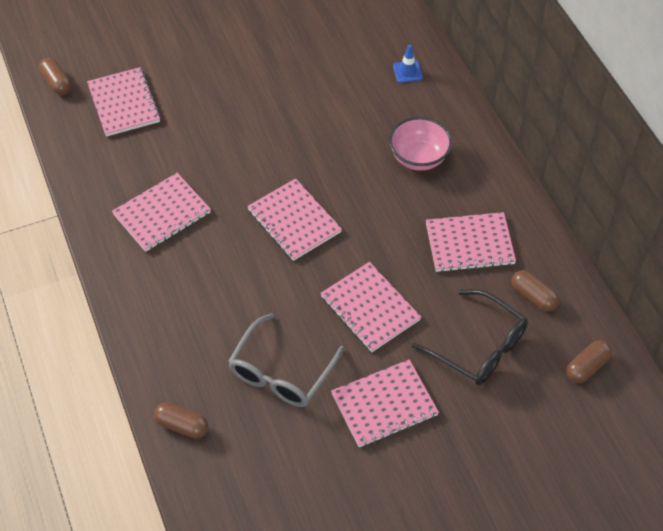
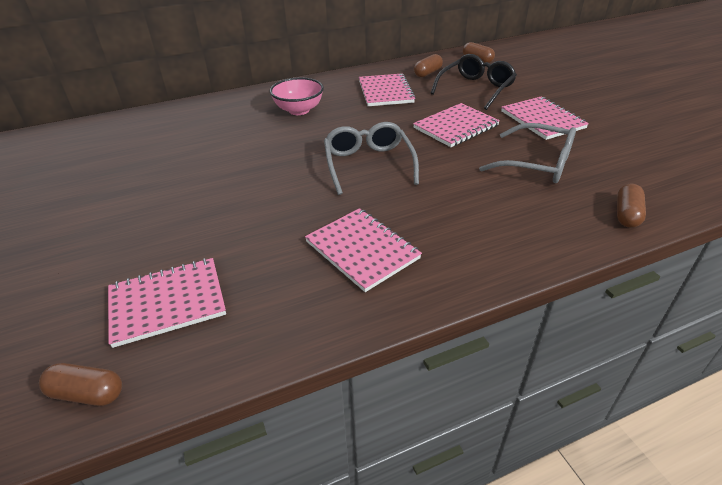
camera: 90 degrees left, 15 degrees down
brown capsule [39,58,72,95] -> brown capsule turned 45 degrees clockwise [39,363,122,406]
pink notebook [247,178,342,261] -> grey glasses [324,122,419,195]
blue traffic cone [393,45,423,83] -> none

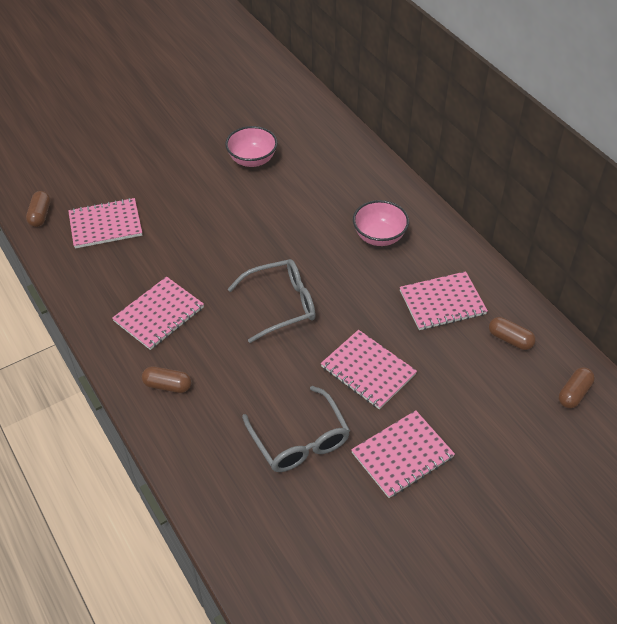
camera: 80 degrees right, 10 degrees up
pink notebook [108,258,226,348] -> pink notebook turned 75 degrees counterclockwise [68,198,142,248]
black glasses [430,54,517,110] -> none
grey glasses [479,123,576,183] -> grey glasses turned 45 degrees counterclockwise [242,386,350,472]
brown capsule [617,184,646,228] -> brown capsule moved to [142,366,192,393]
none -> pink bowl [225,126,278,167]

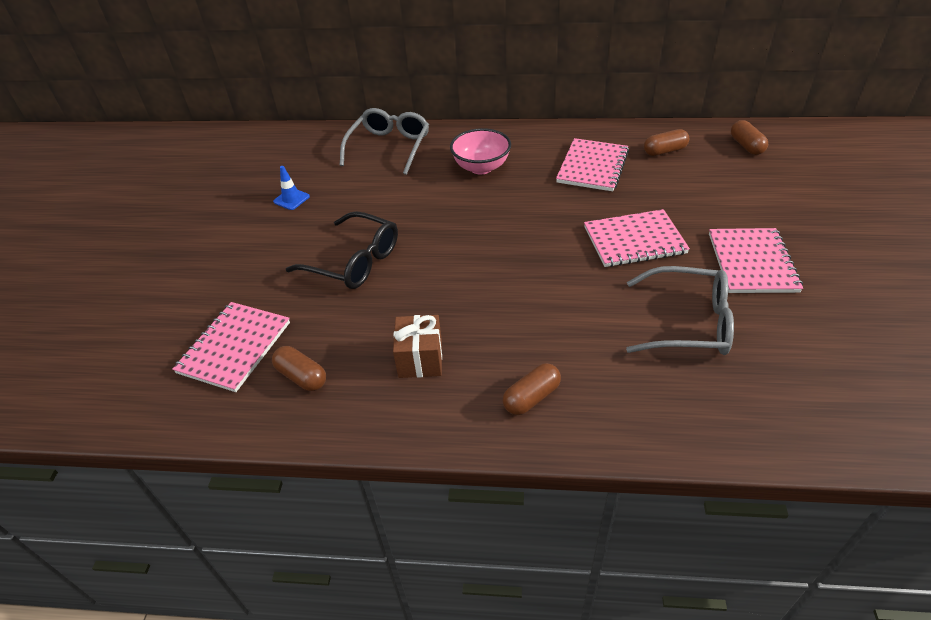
camera: 50 degrees left, 5 degrees down
brown capsule [26,191,50,227] -> brown capsule moved to [272,346,326,391]
pink notebook [112,276,204,350] -> brown gift [393,315,442,378]
pink bowl [225,126,278,167] -> blue traffic cone [273,166,310,210]
grey glasses [228,259,316,343] -> grey glasses moved to [340,108,429,175]
none -> black glasses [286,211,398,289]

